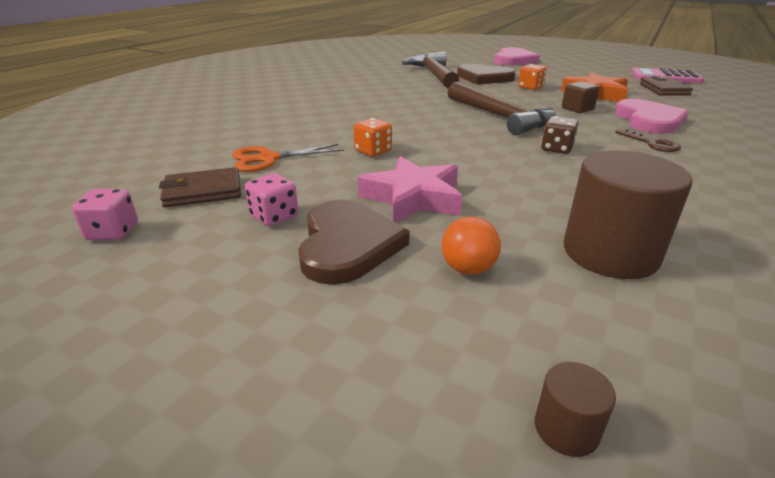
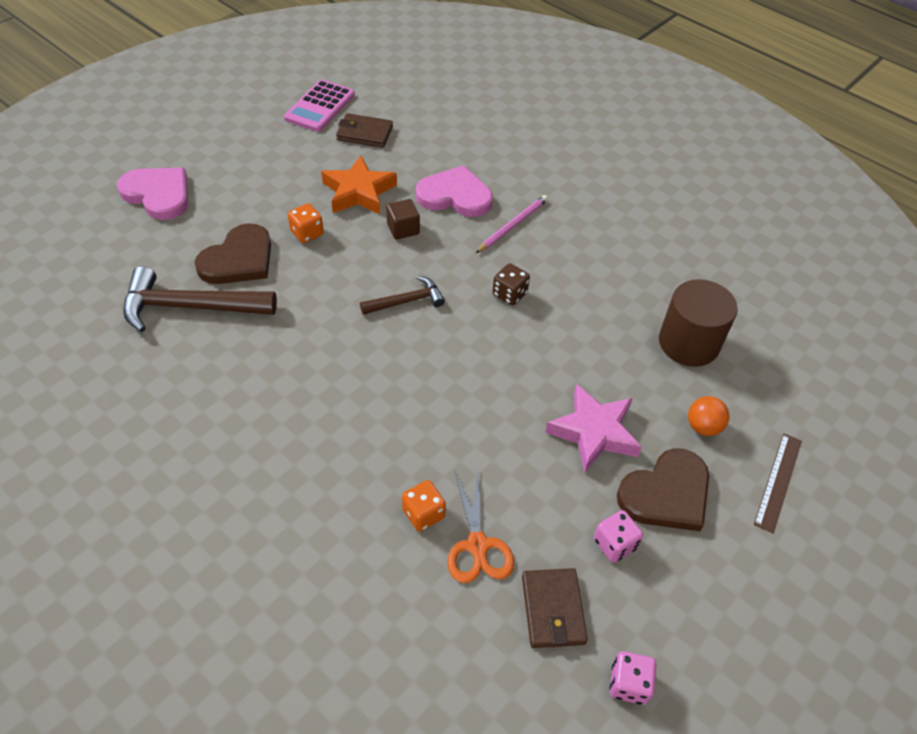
camera: 80 degrees left, 20 degrees up
brown heart [298,200,410,285] -> brown heart turned 135 degrees clockwise [617,448,709,531]
orange dice [354,118,392,157] -> orange dice moved to [402,480,446,532]
brown hammer [448,82,556,135] -> brown hammer [360,276,445,315], size x0.56
brown cylinder [535,362,616,457] -> none
brown key [615,128,681,152] -> pink pencil [476,195,548,253]
none -> brown ruler [754,433,802,533]

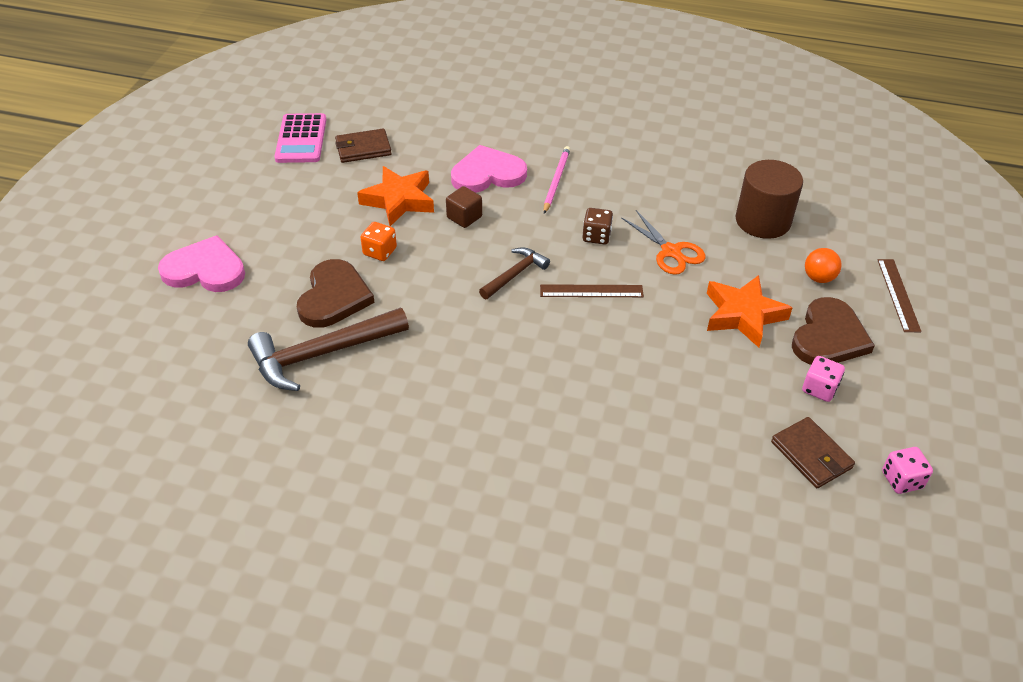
camera: 25 degrees left, 5 degrees down
orange dice [402,480,446,532] -> none
orange scissors [447,470,514,583] -> orange scissors moved to [621,210,706,275]
pink star [545,384,642,473] -> orange star [707,275,793,348]
none -> brown ruler [540,284,644,297]

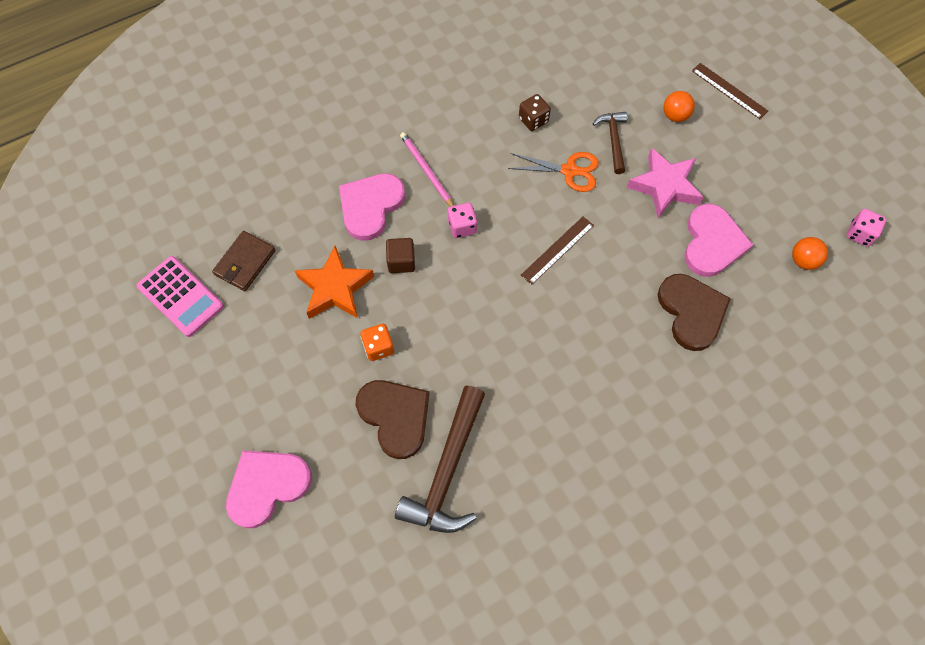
camera: 45 degrees left, 20 degrees up
brown hammer [479,247,550,299] -> brown hammer moved to [593,112,628,174]
brown dice [582,208,613,245] -> brown dice moved to [519,94,551,131]
orange star [707,275,793,348] -> pink star [627,148,703,218]
brown cylinder [736,160,803,239] -> none
brown wallet [771,417,855,488] -> orange ball [792,237,828,270]
brown heart [792,297,875,365] -> brown heart moved to [658,274,731,351]
pink dice [802,356,845,402] -> pink dice moved to [448,203,477,238]
none -> pink heart [684,204,753,277]

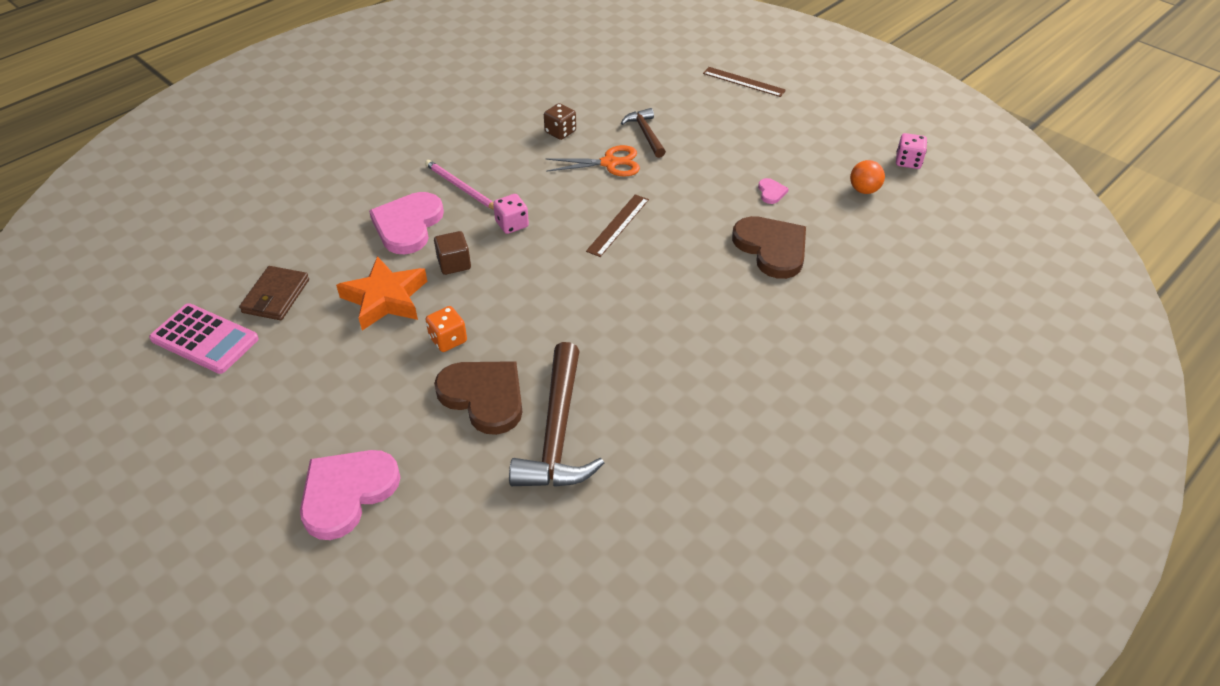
camera: 15 degrees left, 20 degrees down
pink star [627,148,703,218] -> none
orange ball [663,91,695,122] -> none
pink heart [684,204,753,277] -> pink heart [758,178,789,204], size x0.43

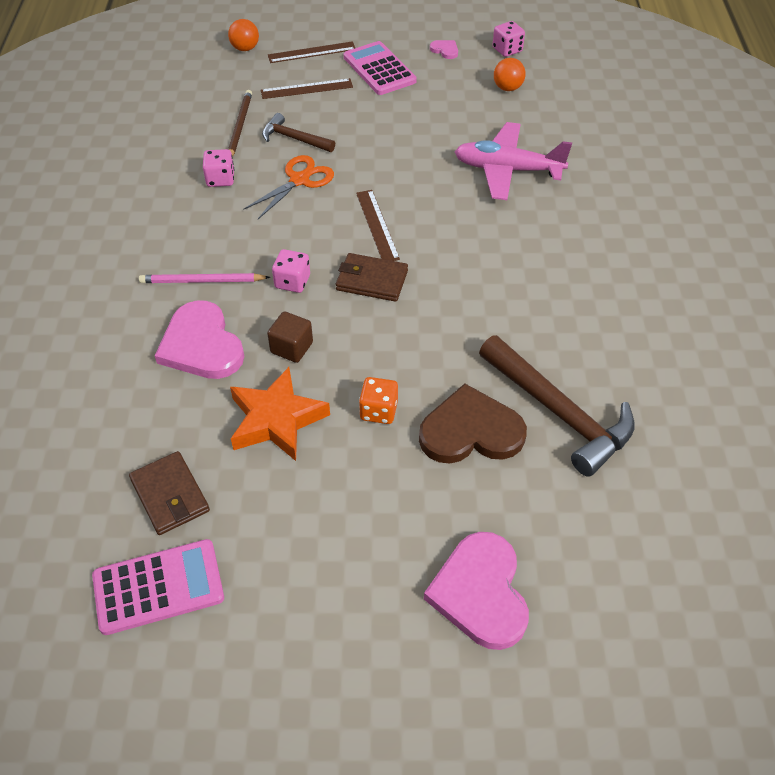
camera: 45 degrees left, 5 degrees up
brown dice [544,103,576,140] -> pink dice [203,149,234,187]
brown heart [732,216,806,279] -> pink plane [455,122,572,200]
pink heart [758,178,789,204] -> pink heart moved to [430,40,458,59]
none -> orange ball [228,19,259,51]
none -> brown pencil [228,90,252,157]
none -> brown ruler [261,78,353,99]
none -> brown wallet [336,253,408,302]
none -> pink calculator [344,41,417,95]

